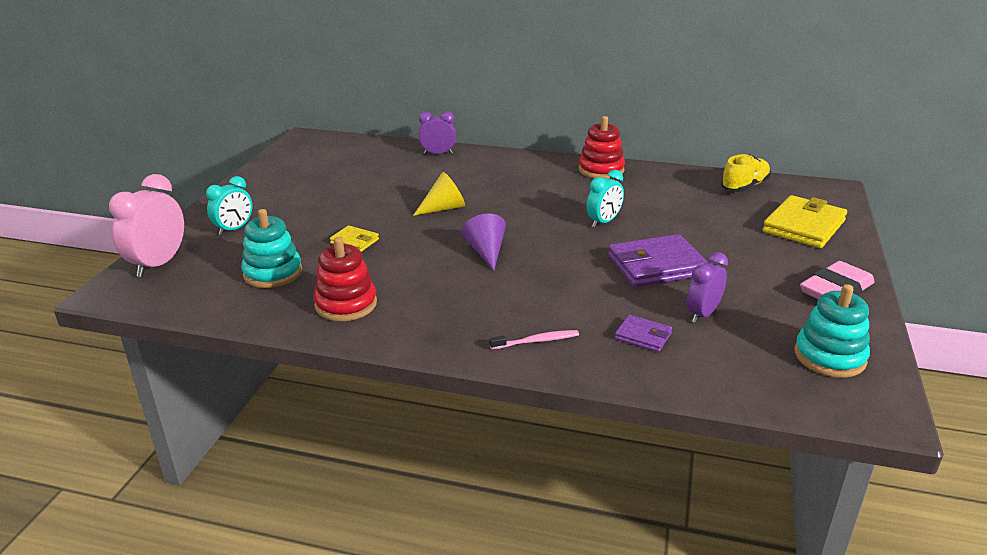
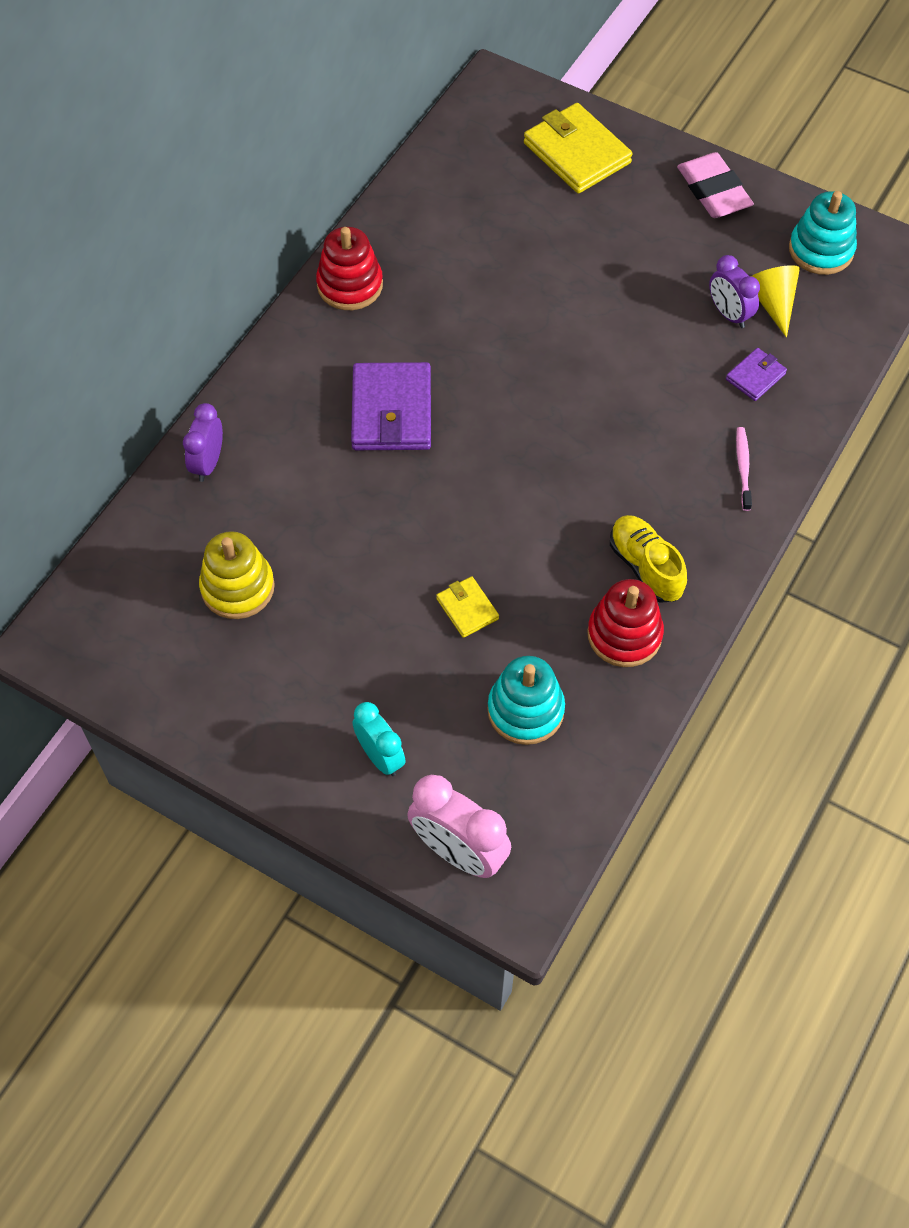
camera: 75 degrees left, 30 degrees up
yellow wallet [330,225,379,252] -> yellow wallet turned 75 degrees counterclockwise [436,576,499,638]
yellow cone [413,172,465,216] -> yellow cone moved to [752,265,800,338]
purple cone [462,214,506,271] -> none
turquoise clock [586,170,624,227] -> none
purple wallet [608,234,708,287] -> purple wallet moved to [351,362,431,450]
yellow shoe [721,154,771,192] -> yellow shoe moved to [610,515,687,603]
none -> yellow stacking toy [199,531,275,619]

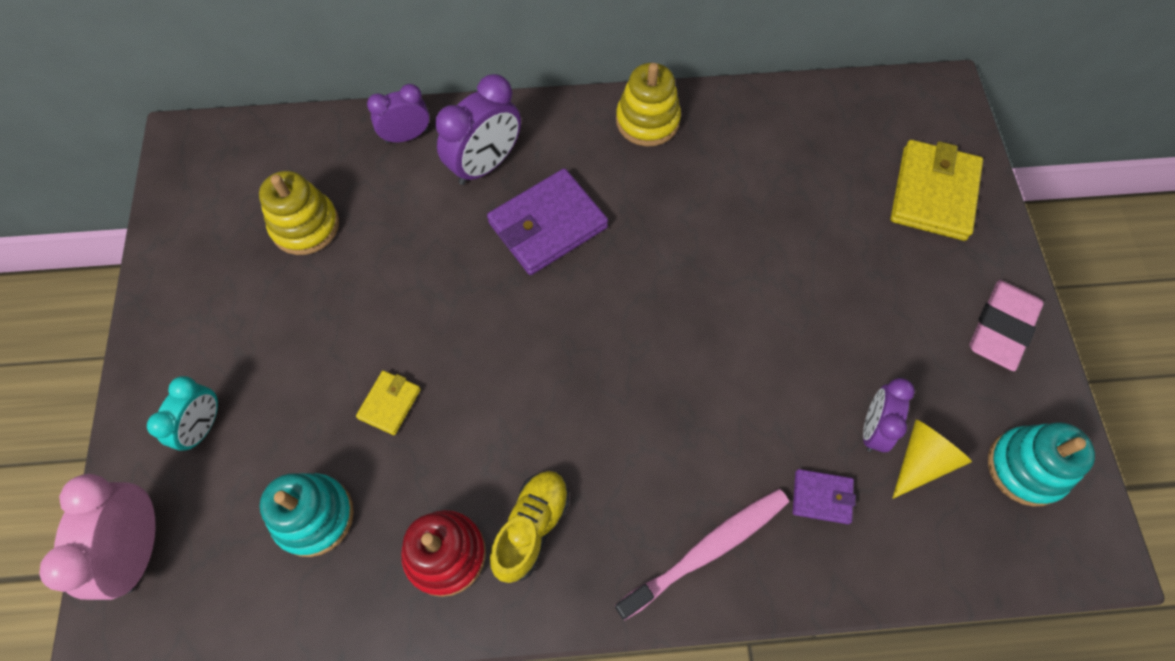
camera: 55 degrees right, 5 degrees up
red stacking toy [316,227,383,310] -> yellow stacking toy [616,63,681,146]
pink toothbrush [736,427,752,511] -> pink toothbrush [615,489,789,620], size x1.83
none -> purple clock [435,74,521,185]

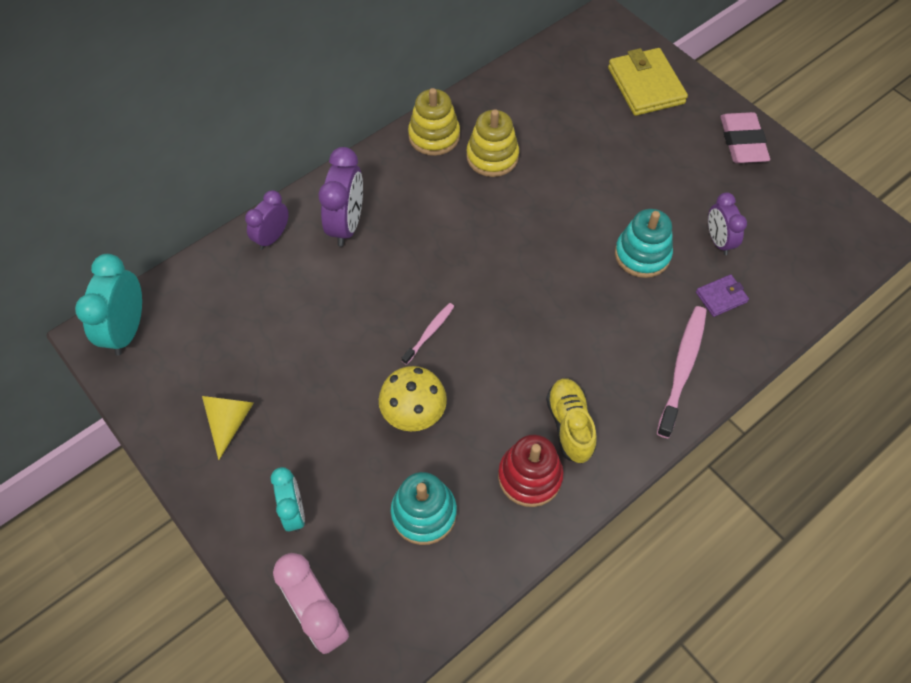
camera: 35 degrees left, 5 degrees down
yellow stacking toy [259,171,339,255] -> yellow stacking toy moved to [466,109,519,177]
yellow wallet [356,371,421,435] -> yellow mushroom [379,366,447,431]
purple wallet [487,168,608,275] -> none
yellow cone [892,419,972,499] -> yellow cone moved to [202,396,254,460]
turquoise stacking toy [988,422,1095,507] -> turquoise stacking toy moved to [615,209,673,278]
none -> turquoise clock [75,254,142,355]
none -> pink toothbrush [402,303,454,365]

